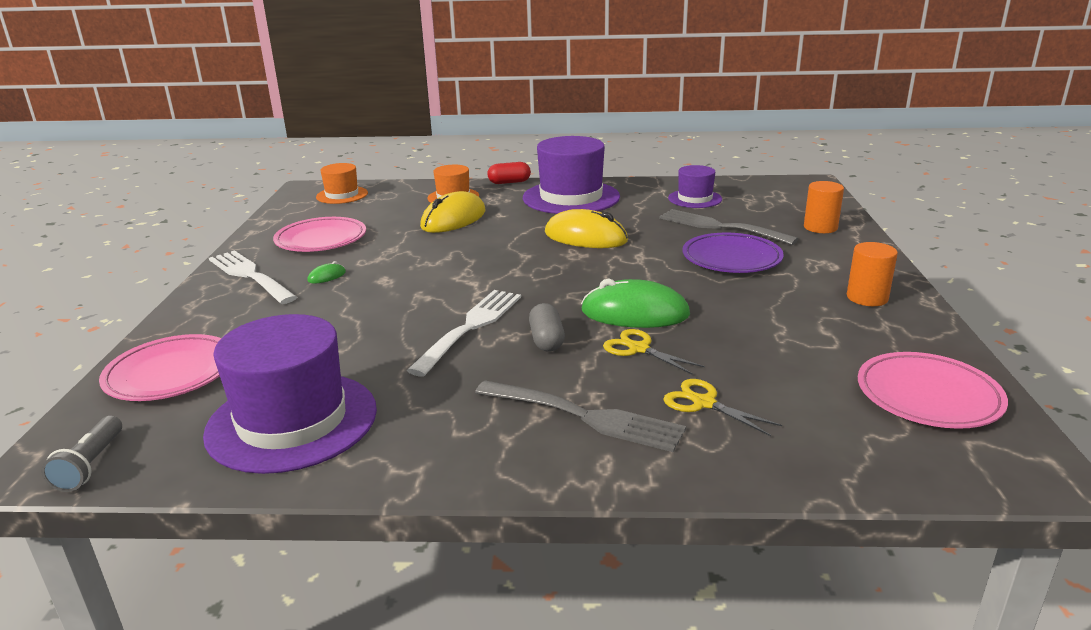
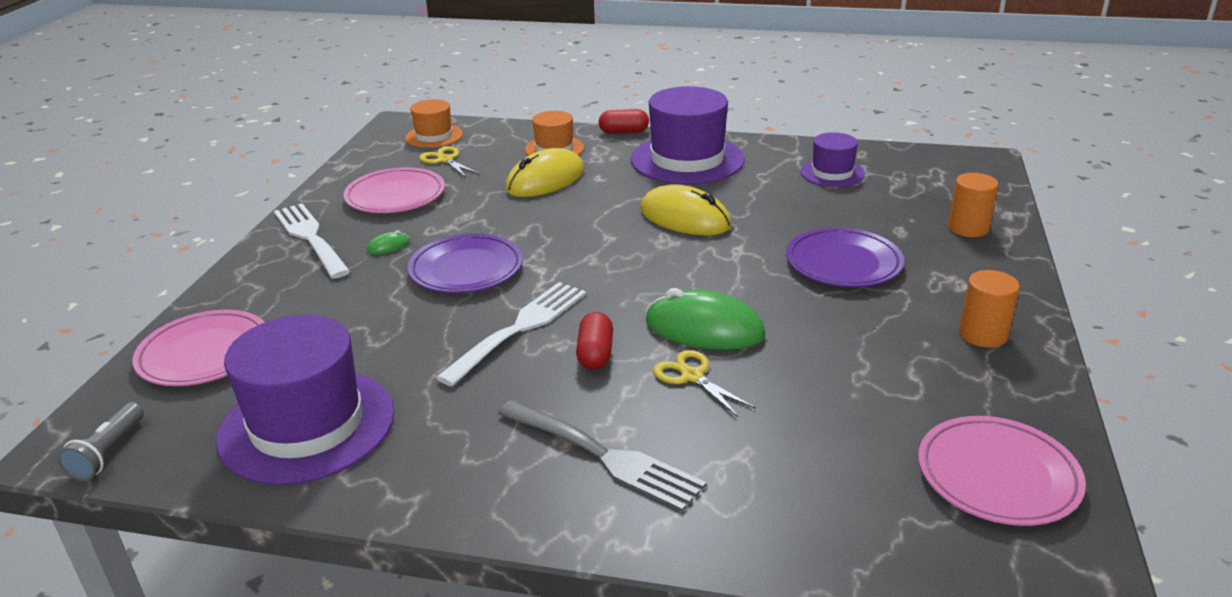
camera: 10 degrees right, 5 degrees up
grey capsule [529,303,565,352] -> red capsule [576,312,613,370]
grey fork [659,209,798,245] -> none
yellow scissors [663,379,782,436] -> yellow scissors moved to [419,146,480,178]
none -> purple plate [408,233,523,293]

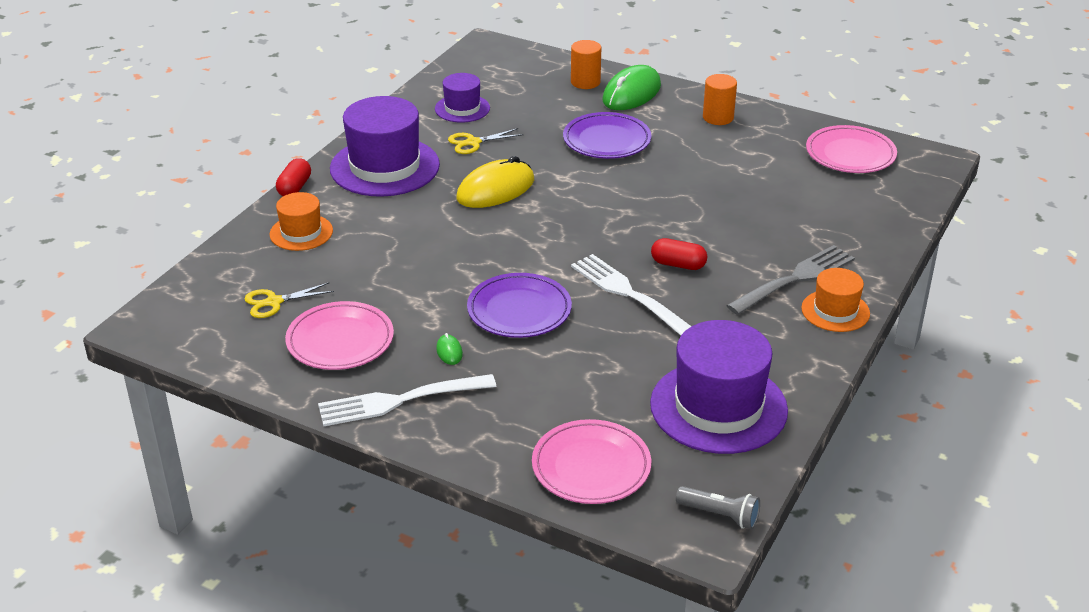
camera: 75 degrees left, 5 degrees up
orange hat [405,99,463,148] -> orange hat moved to [801,268,870,332]
yellow mouse [505,148,584,197] -> none
green mouse [646,288,765,350] -> green mouse moved to [602,65,661,110]
yellow scissors [653,350,756,417] -> yellow scissors moved to [448,128,524,154]

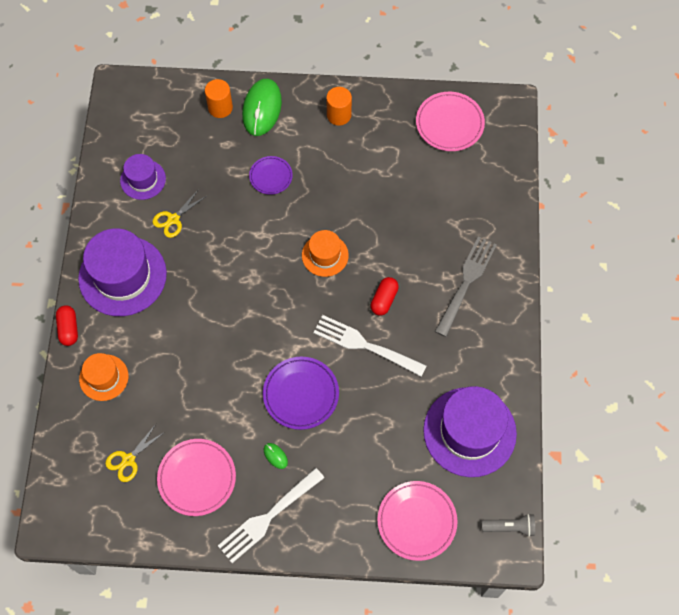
camera: 25 degrees left, 30 degrees up
yellow mouse [456,156,534,208] -> none
purple plate [563,112,651,159] -> purple plate [249,156,293,195], size x0.62
red capsule [651,238,707,270] -> red capsule turned 60 degrees counterclockwise [371,277,399,316]
orange hat [801,268,870,332] -> orange hat moved to [302,230,349,277]

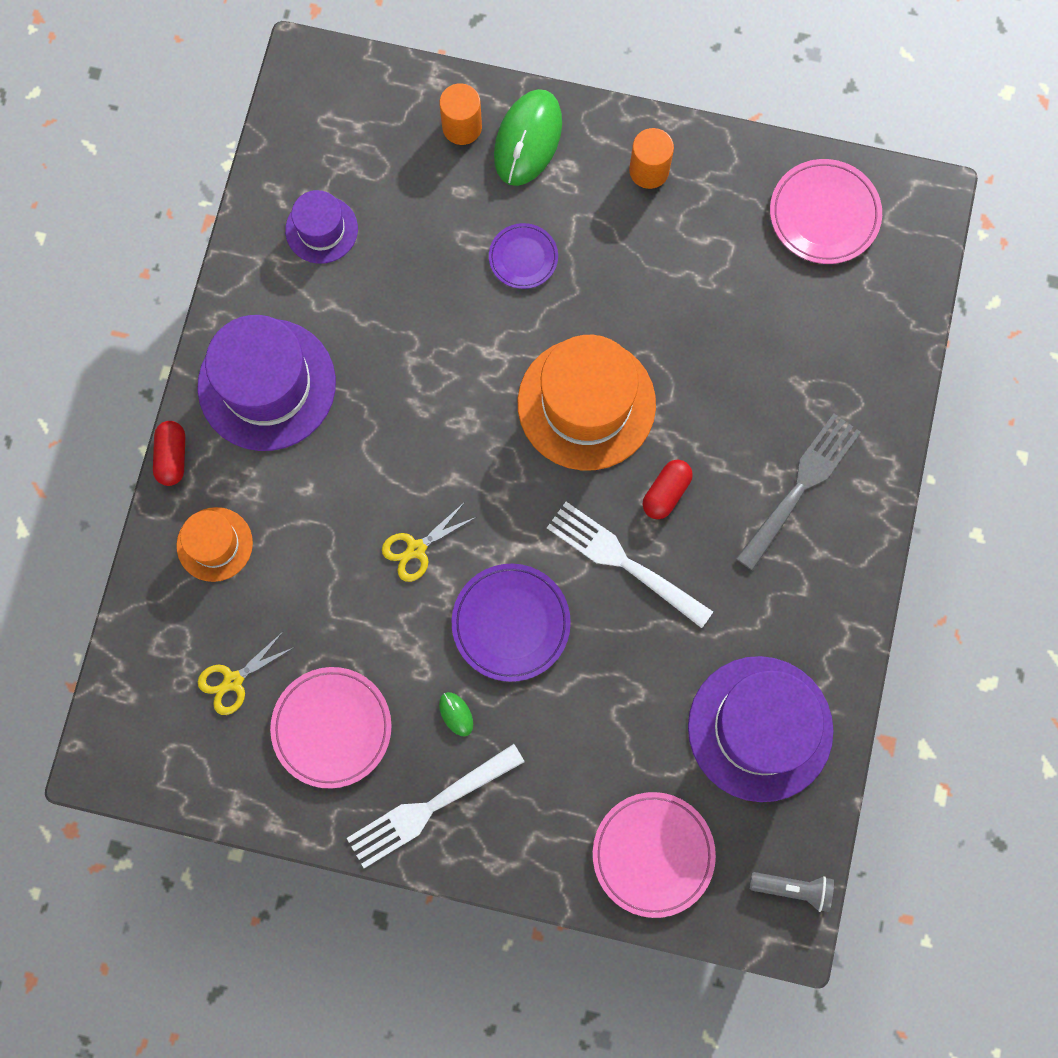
camera: 10 degrees right, 10 degrees up
yellow scissors [152,189,206,238] -> yellow scissors moved to [382,502,476,582]
orange hat [302,230,349,277] -> orange hat [518,335,656,471], size x1.86

